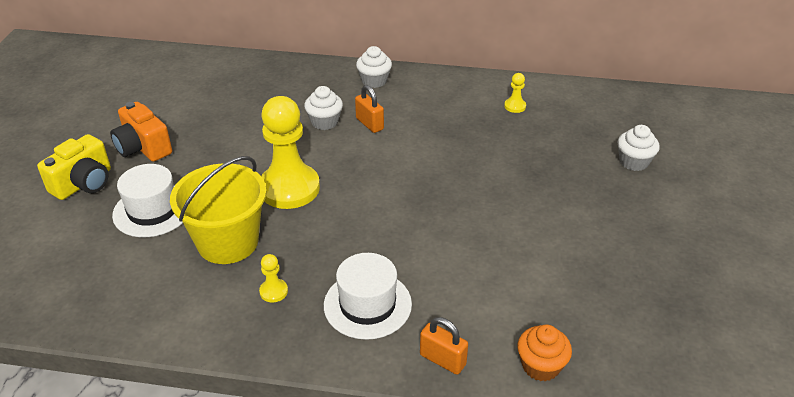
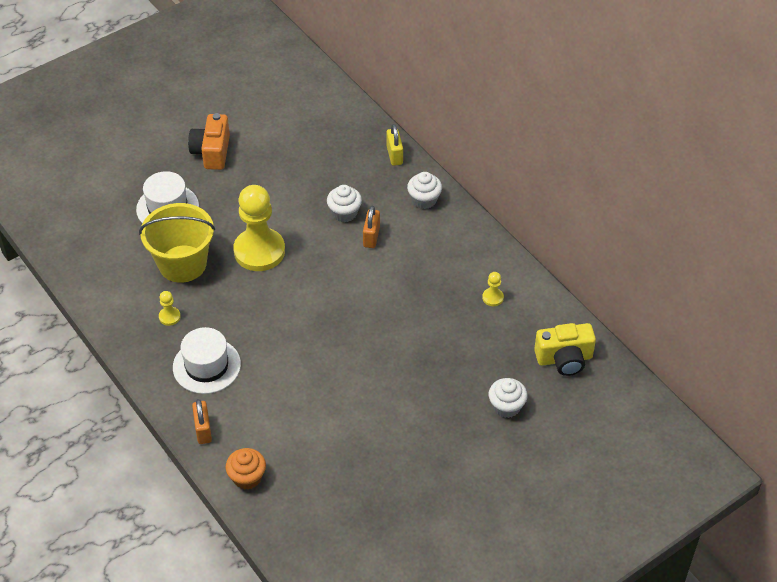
camera: 45 degrees right, 10 degrees up
yellow camera [37,134,111,200] -> yellow camera moved to [534,323,596,376]
none -> yellow padlock [386,124,403,166]

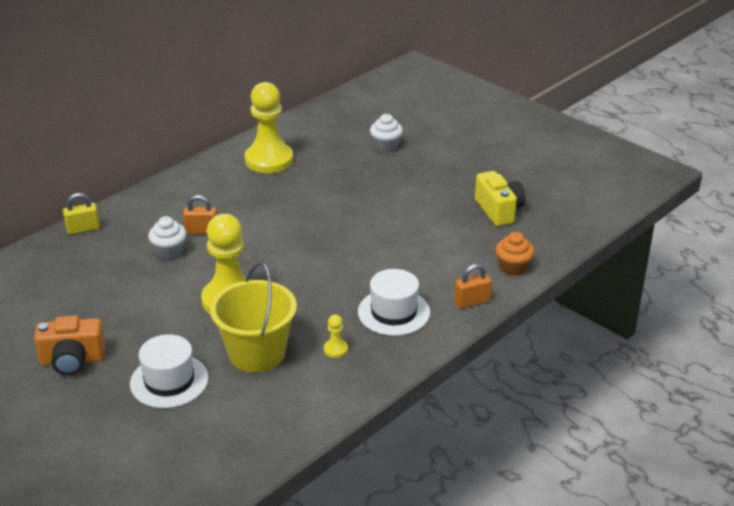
camera: 100 degrees left, 15 degrees down
white cupcake [407,172,442,209] -> none
yellow pawn [482,272,504,306] -> yellow pawn [245,82,293,173], size x2.46
yellow camera [534,323,596,376] -> yellow camera moved to [475,171,526,226]

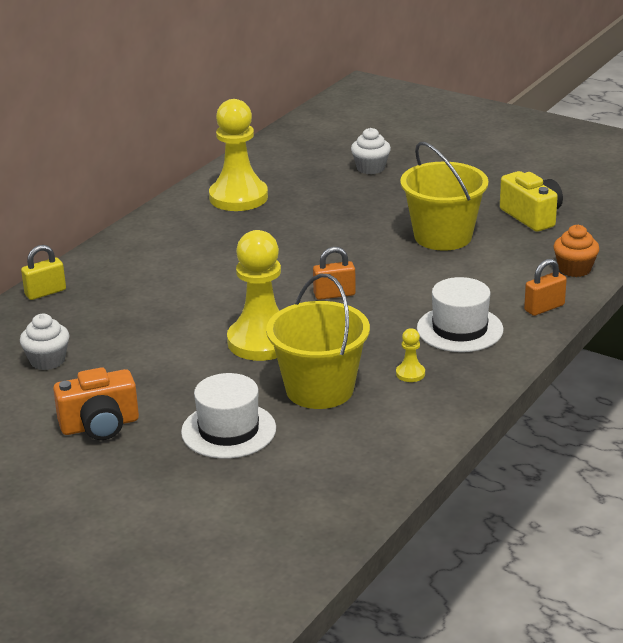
camera: 10 degrees left, 5 degrees down
white cupcake [148,216,187,259] -> white cupcake moved to [20,314,69,370]
orange padlock [183,195,217,234] -> orange padlock moved to [313,247,356,300]
none -> yellow bucket [400,142,488,251]

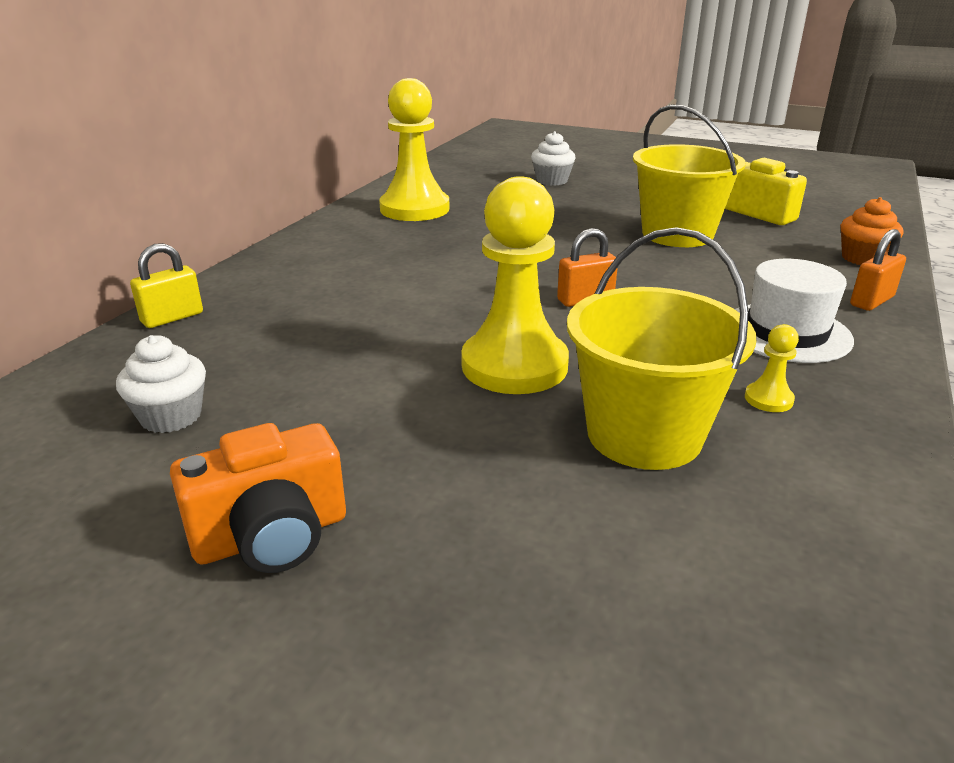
camera: 10 degrees left, 0 degrees up
white hat [181,373,276,459] -> none

